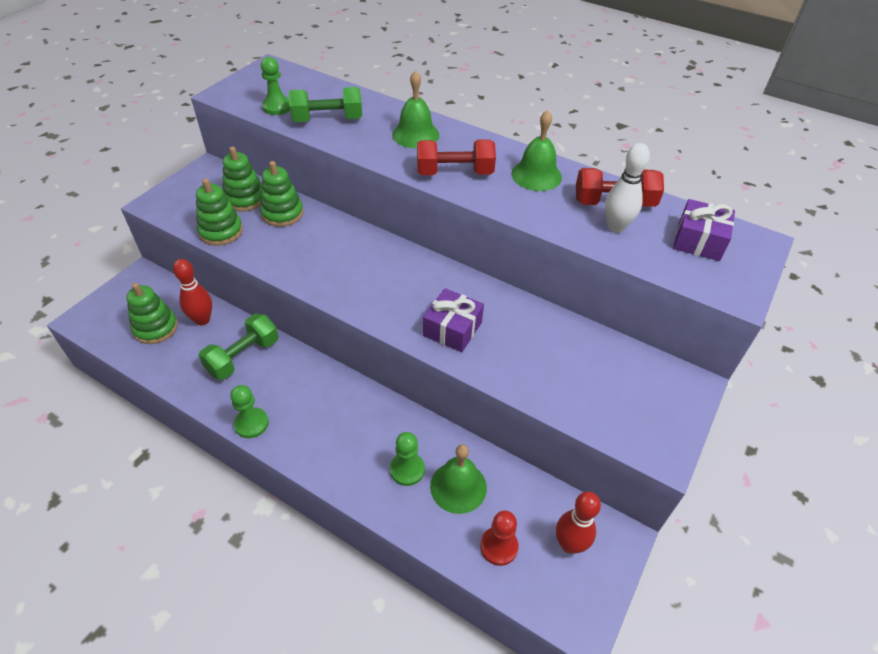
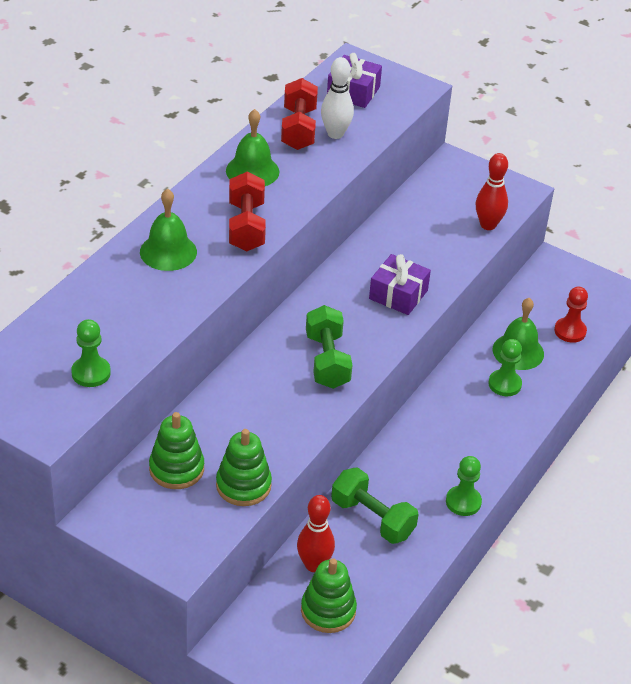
camera: 90 degrees left, 5 degrees down
green stacking toy [260,161,303,227] -> none
green dumbbell [288,87,362,122] -> green dumbbell moved to [306,305,352,389]
red bowling pin [556,492,601,554] -> red bowling pin moved to [476,153,508,230]

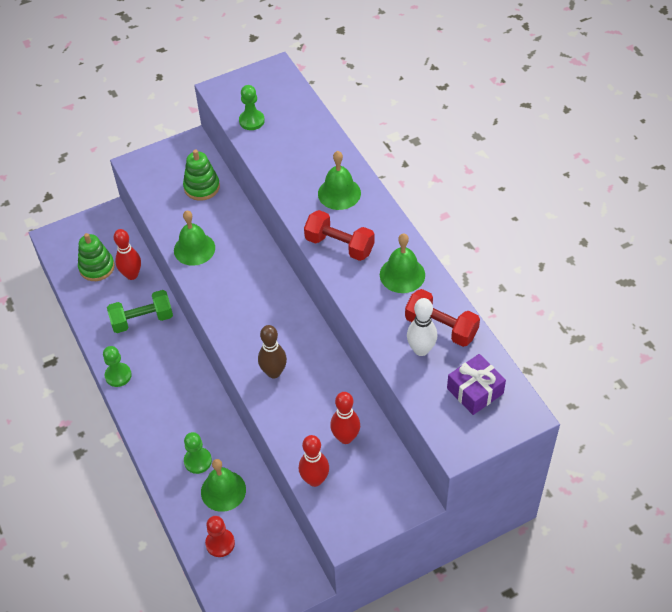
camera: 125 degrees right, 10 degrees up
green stacking toy [216,429,272,506] -> none
green dumbbell [306,305,352,389] -> none
purple gift [369,254,431,315] -> brown bowling pin [258,325,287,378]
none -> green bell [174,211,215,266]
none -> red bowling pin [330,392,360,444]

